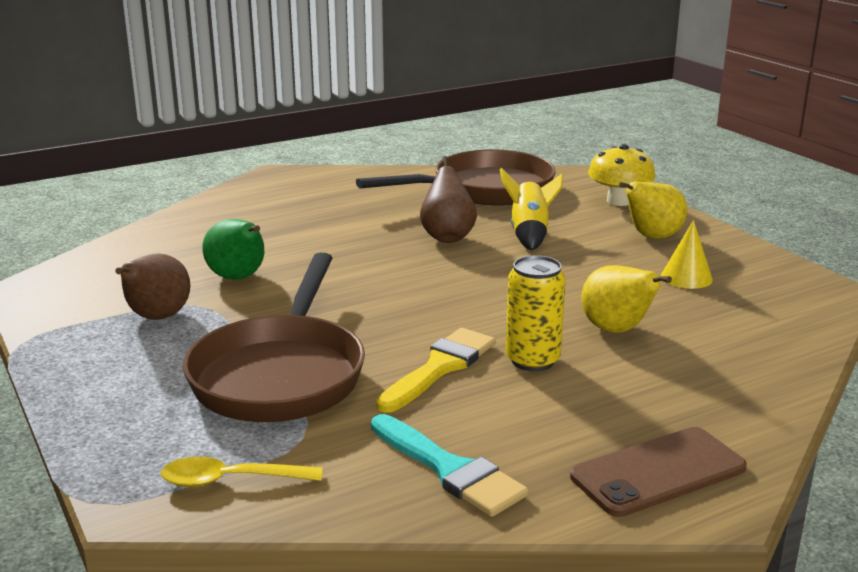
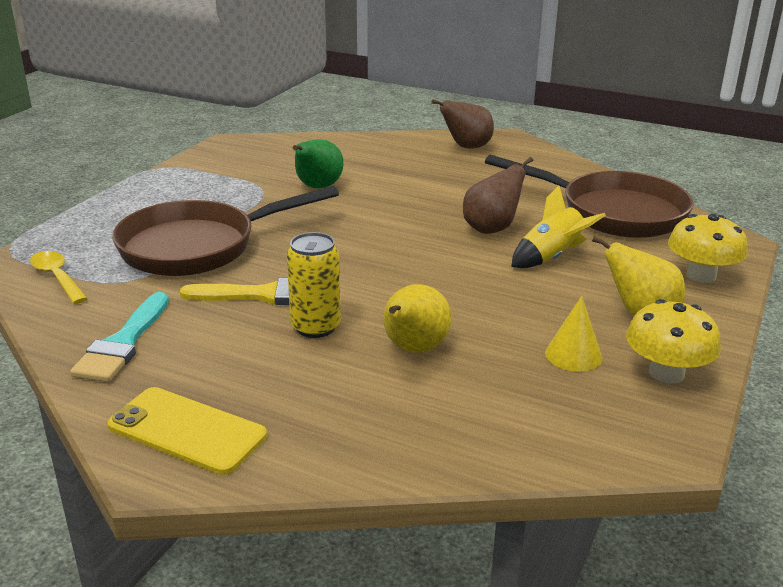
camera: 55 degrees right, 5 degrees up
brown pear [115,254,190,320] -> brown pear moved to [431,99,494,149]
brown phone [570,427,747,517] -> yellow phone [107,387,267,475]
none -> yellow mushroom [626,299,721,384]

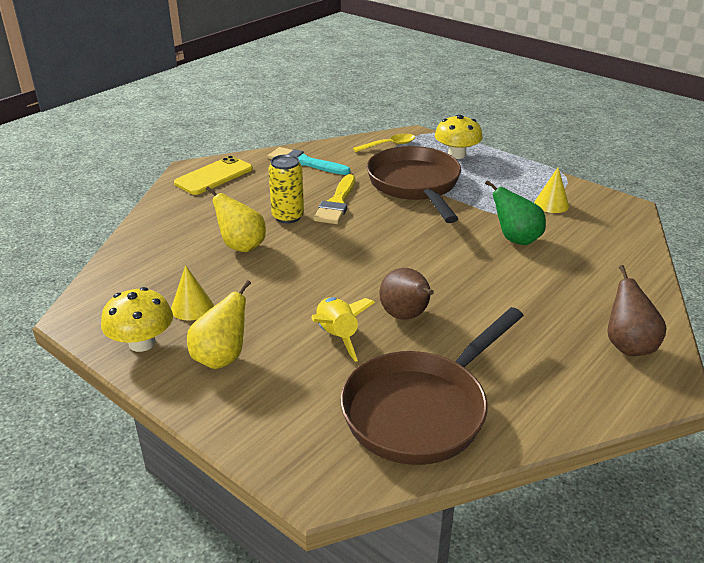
camera: 105 degrees right, 5 degrees up
yellow mushroom [668,214,748,283] -> yellow mushroom moved to [435,115,483,159]
none -> yellow cone [534,167,569,213]

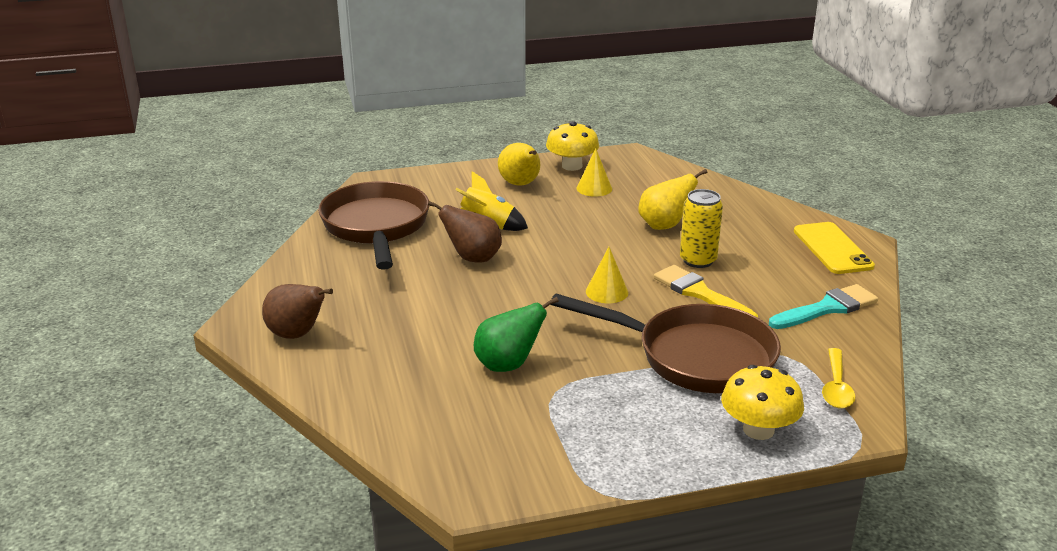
camera: 125 degrees right, 5 degrees down
yellow cone [534,167,569,213] -> yellow cone moved to [586,247,628,303]

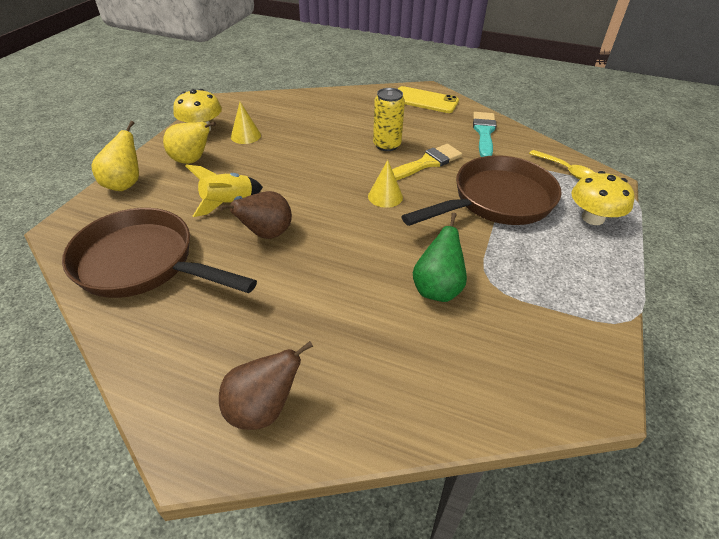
camera: 55 degrees left, 15 degrees up
yellow pear [638,169,708,230] -> yellow pear moved to [92,121,139,191]
yellow brush [654,265,758,317] -> yellow brush turned 150 degrees clockwise [392,144,462,181]

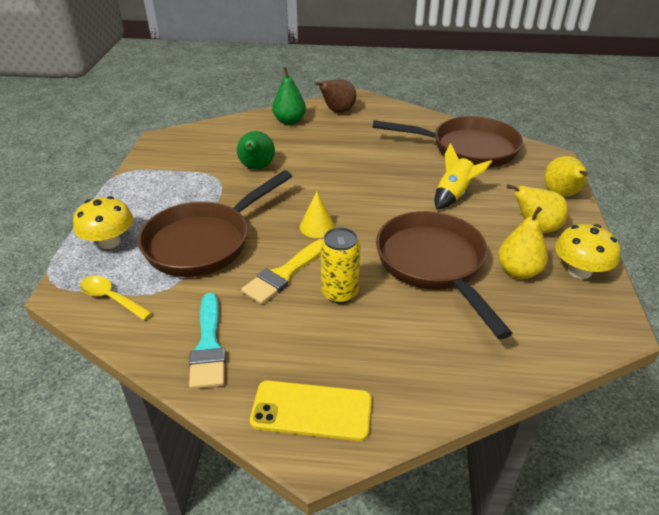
camera: 165 degrees right, 5 degrees down
brown pear [219,191,292,239] -> none
yellow cone [231,102,261,144] -> yellow pear [498,206,548,279]
none -> green pear [272,67,306,125]
none -> brown pan [376,211,513,339]

